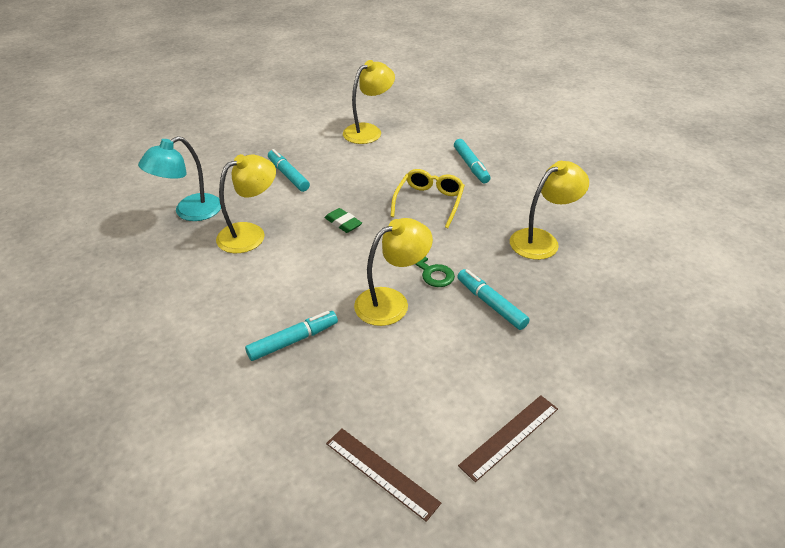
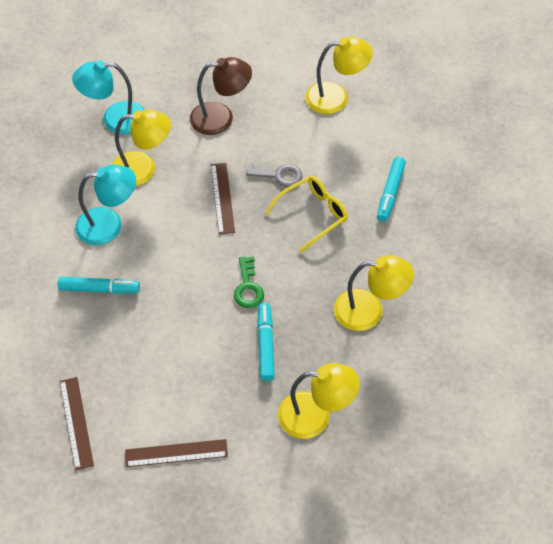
camera: 35 degrees right, 15 degrees up
turquoise marker [268,149,310,192] -> brown lamp [190,57,252,135]
green eraser [324,208,362,233] -> brown ruler [211,163,235,235]
yellow lamp [354,218,433,326] -> yellow lamp moved to [278,363,360,439]
none -> turquoise lamp [75,165,136,245]
none -> grey key [246,163,303,187]

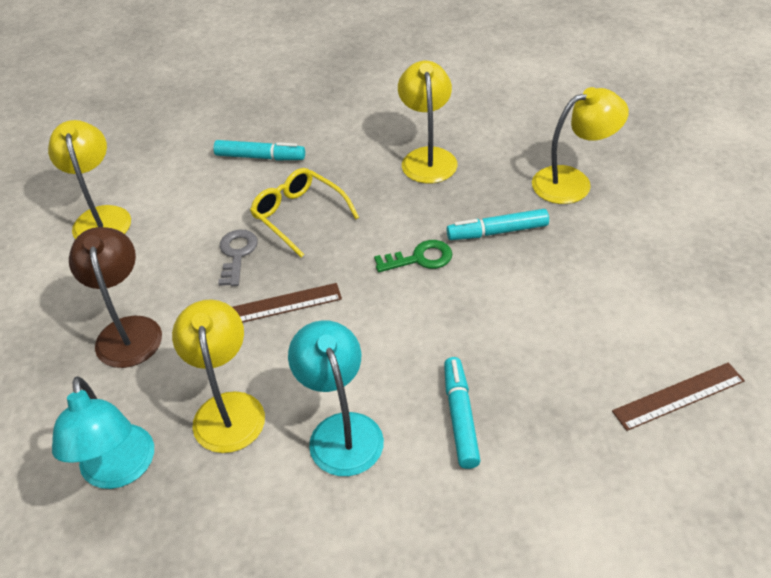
camera: 95 degrees left, 10 degrees down
brown ruler [125,439,228,467] -> none
yellow lamp [278,363,360,439] -> yellow lamp turned 75 degrees clockwise [532,87,629,204]

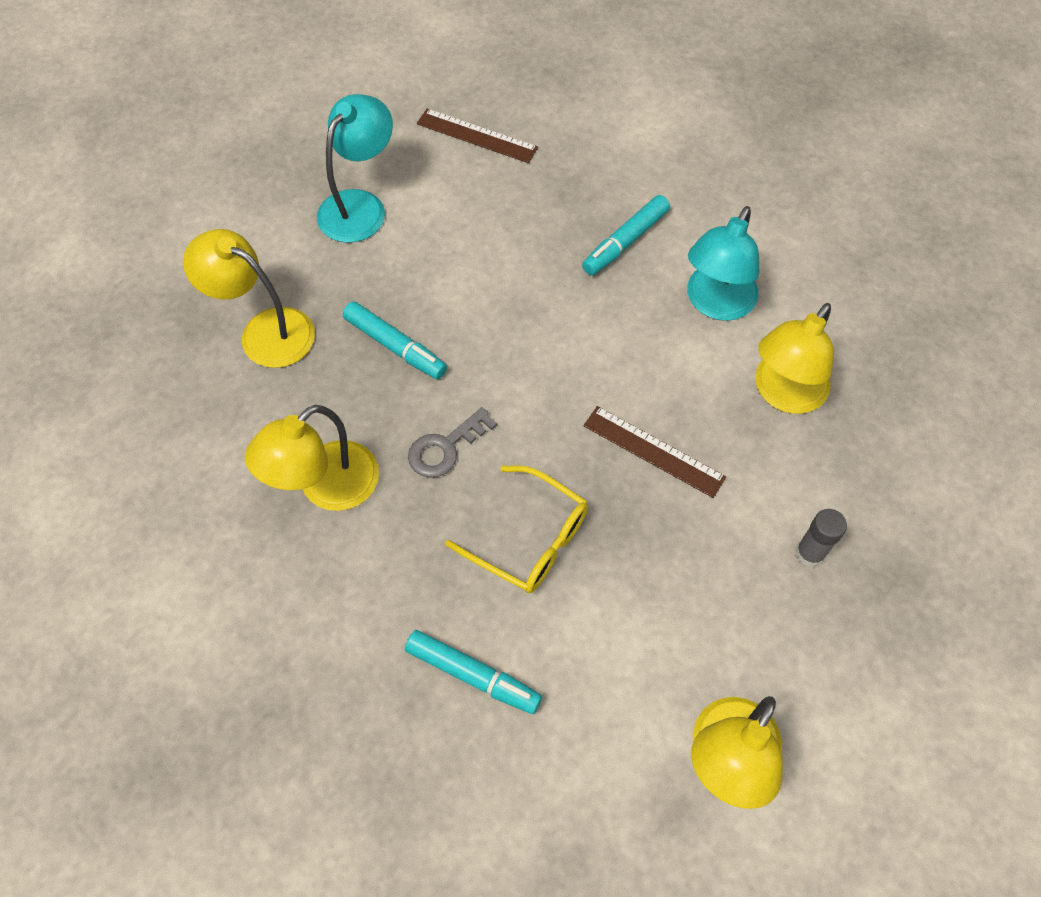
camera: 135 degrees left, 15 degrees up
turquoise lamp [52,376,154,489] -> turquoise lamp moved to [317,94,393,243]
brown lamp [69,227,162,368] -> grey glue stick [796,509,847,567]
turquoise marker [214,140,305,160] -> turquoise marker turned 150 degrees clockwise [405,630,542,714]
grey key [218,230,258,286] -> grey key moved to [408,407,497,478]
yellow glasses [250,168,359,258] -> yellow glasses turned 60 degrees counterclockwise [445,465,588,593]
green key [374,240,452,272] -> none

